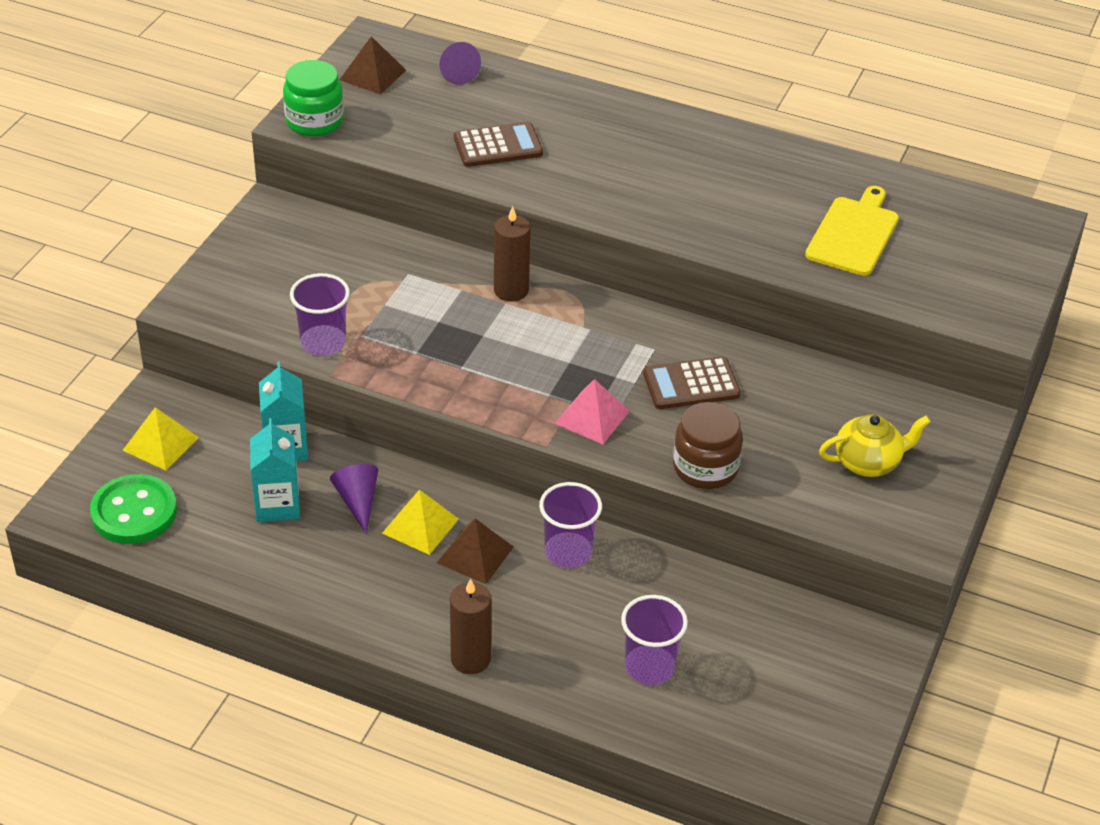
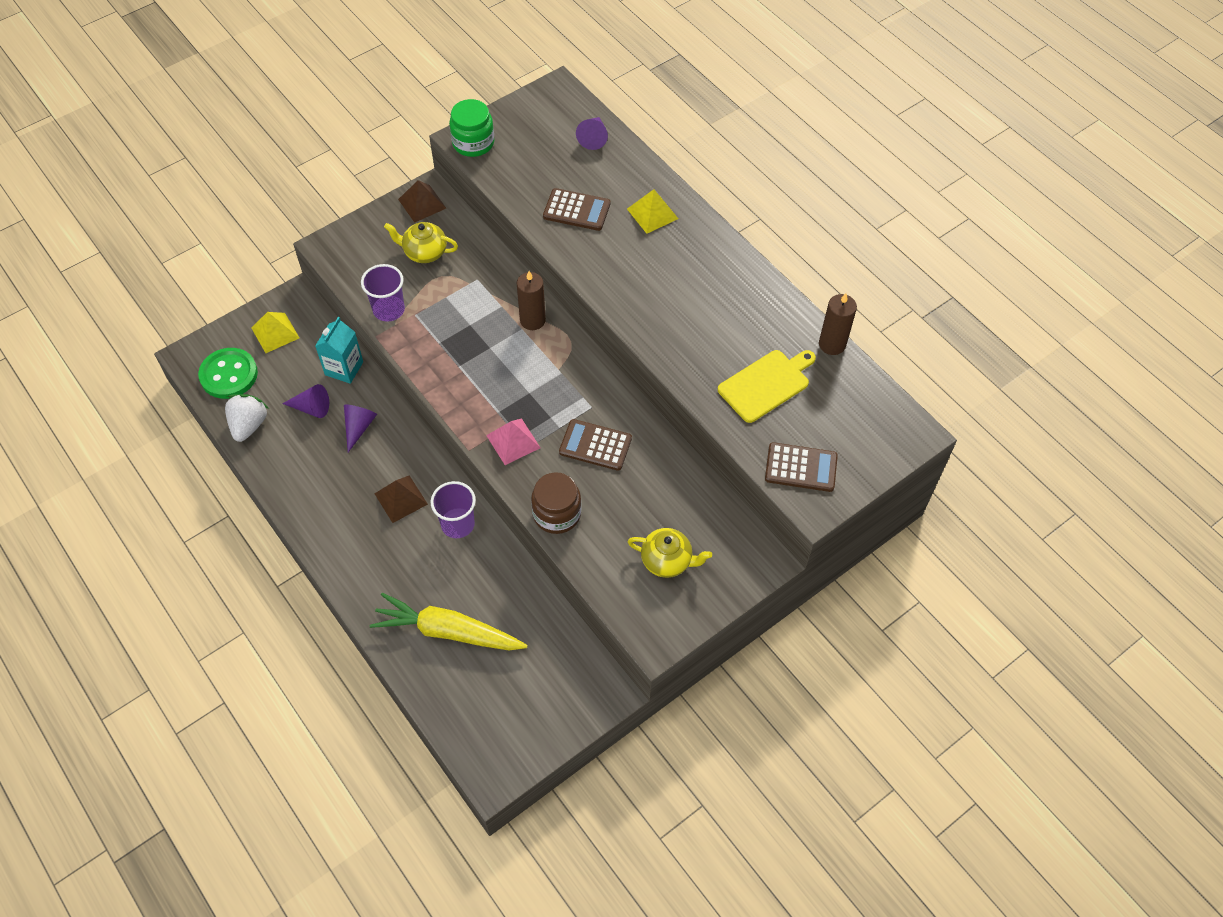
camera: 30 degrees right, 15 degrees up
turquoise carton [250,418,300,522] -> purple cone [282,384,329,418]
brown pyramid [340,36,406,95] -> brown pyramid moved to [398,180,446,223]
yellow pyramid [382,490,459,555] -> yellow pyramid moved to [627,189,678,234]
brown candle [450,578,491,674] -> brown candle moved to [819,293,857,355]
purple cup [621,595,688,685] -> yellow carrot [370,593,528,650]
none -> white strawberry [225,394,269,442]
none -> yellow teapot [384,222,458,263]
none -> brown calculator [765,442,838,492]

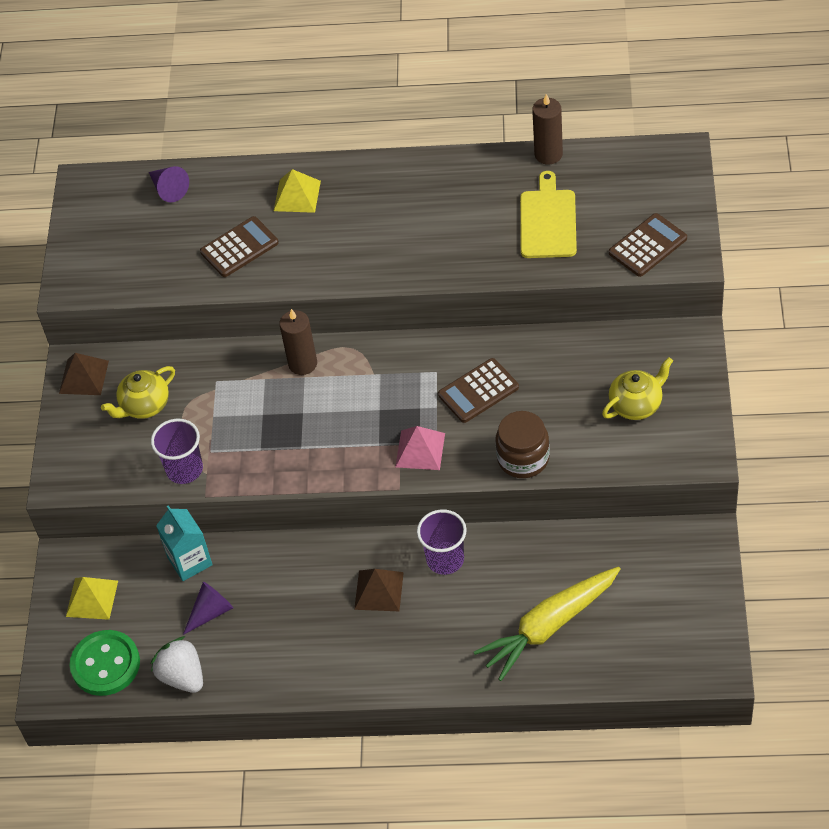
camera: 45 degrees left, 5 degrees down
purple cone [344,404,377,452] -> none
green jar [449,99,494,157] -> none

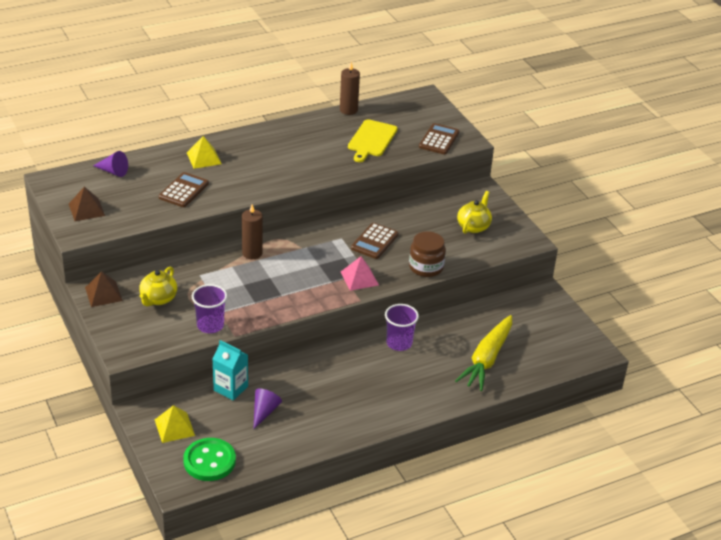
camera: 35 degrees left, 15 degrees down
white strawberry [151,636,203,693] -> none
brown pyramid [354,569,404,611] -> brown pyramid moved to [69,187,105,221]
yellow cutting board [520,171,577,258] -> yellow cutting board turned 135 degrees counterclockwise [348,119,398,162]

